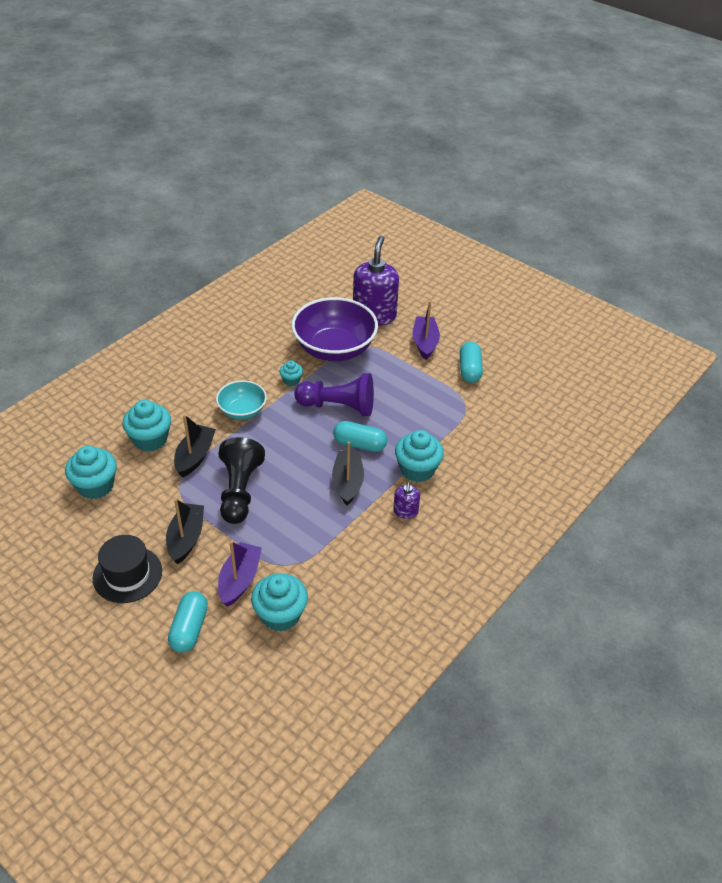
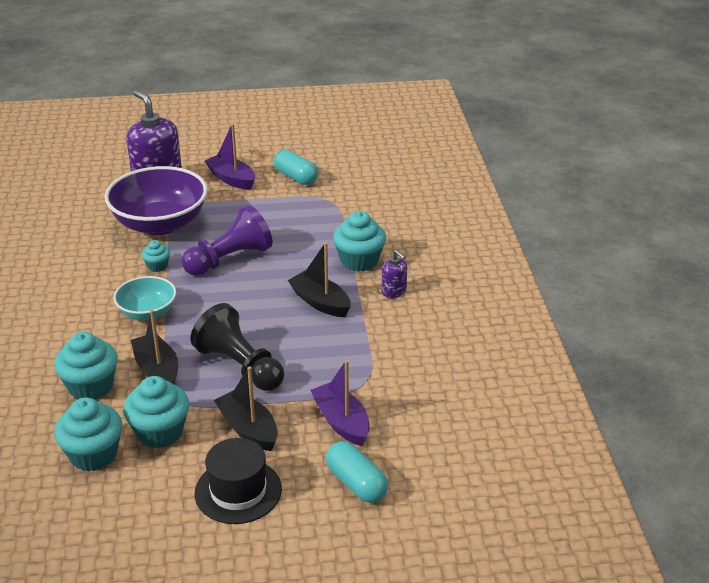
camera: 45 degrees left, 10 degrees down
turquoise cupcake [251,573,308,632] -> turquoise cupcake moved to [123,376,189,448]
turquoise capsule [333,421,387,452] -> none

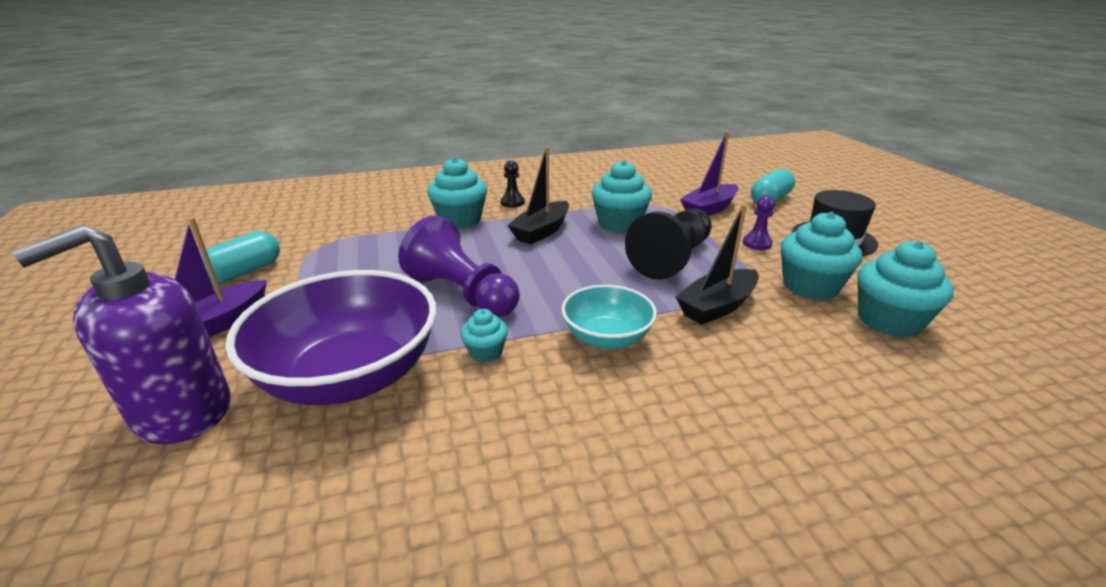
camera: 100 degrees left, 5 degrees down
turquoise cupcake [54,332,118,400] -> turquoise cupcake moved to [591,160,652,233]
black boat [214,366,278,451] -> purple pawn [743,196,775,250]
purple soap dispenser [382,250,407,298] -> black pawn [501,160,525,208]

